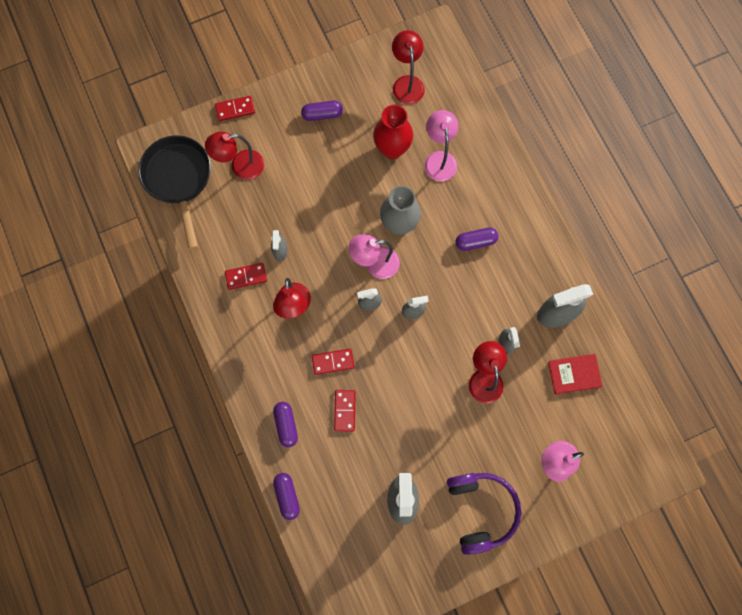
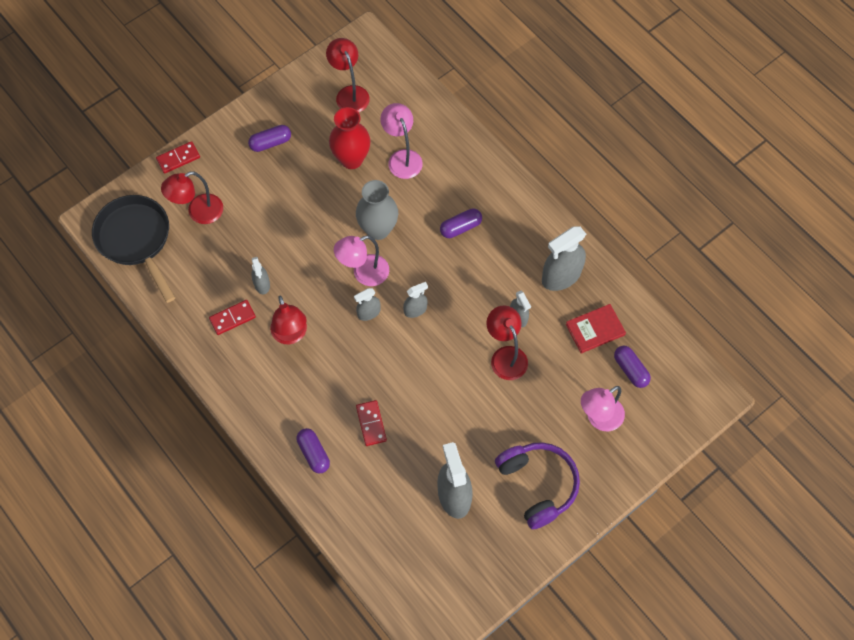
camera: 15 degrees left, 10 degrees down
purple capsule [273,473,300,520] -> purple capsule moved to [614,346,651,388]
red domino [312,349,354,375] -> none

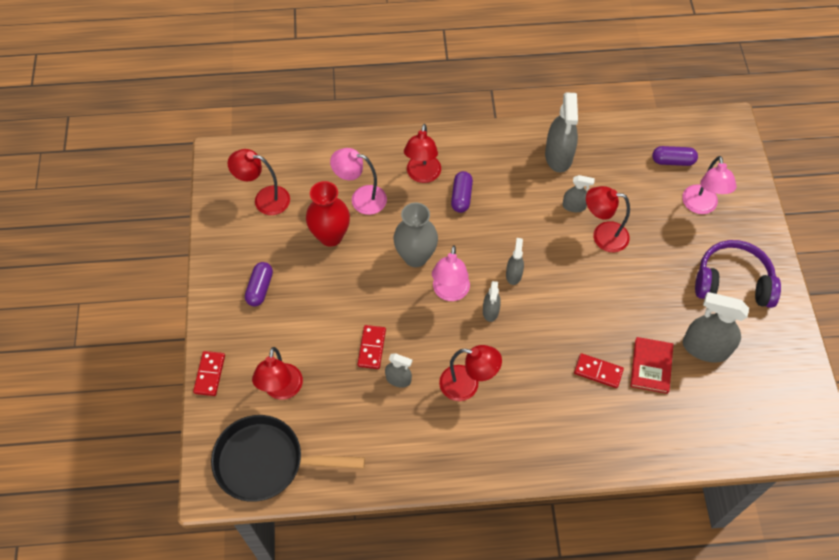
camera: 55 degrees left, 5 degrees down
red domino [209,300,256,335] -> red domino moved to [357,325,386,369]
purple capsule [297,428,330,474] -> none
red book [566,304,626,353] -> red book moved to [630,337,673,394]
none -> red lamp [404,124,441,183]

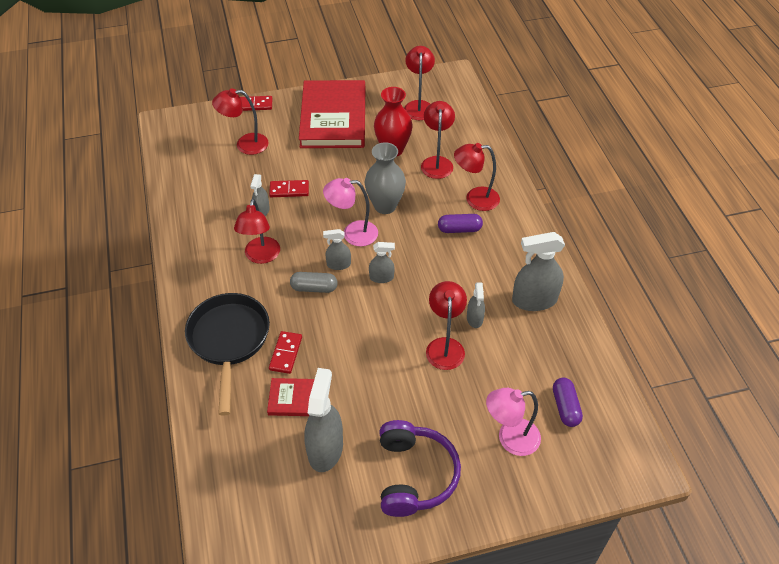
camera: 80 degrees right, 10 degrees down
black pan [211,415,365,502] -> black pan moved to [185,293,270,416]
purple capsule [245,262,273,306] -> red book [299,80,365,148]
pink lamp [330,148,387,215] -> red lamp [421,101,455,179]
none -> grey capsule [290,272,338,293]

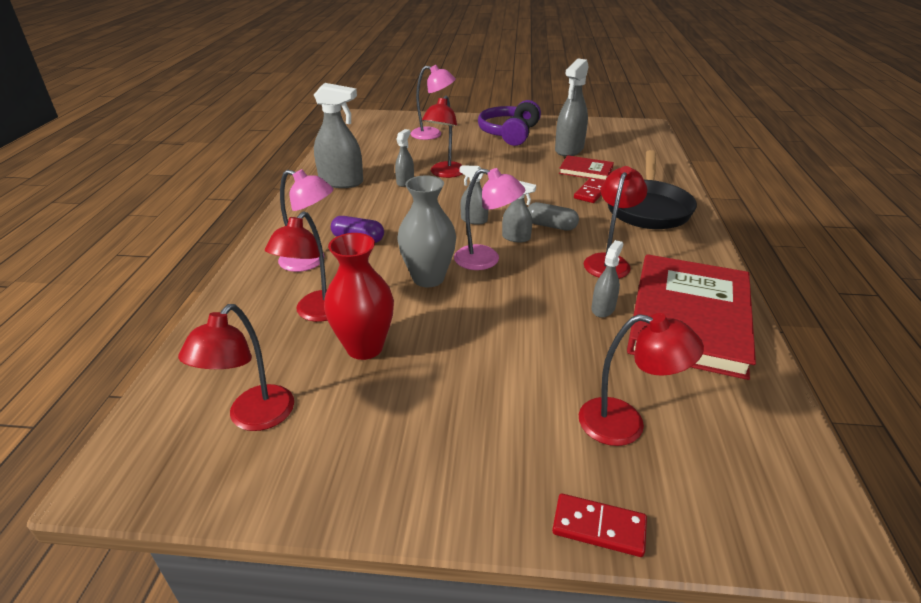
camera: 160 degrees left, 15 degrees down
red domino [269,180,309,197] -> none
red book [299,80,365,148] -> red book moved to [627,254,756,380]
red lamp [454,143,500,211] -> pink lamp [278,169,334,272]
purple capsule [553,378,583,427] -> none

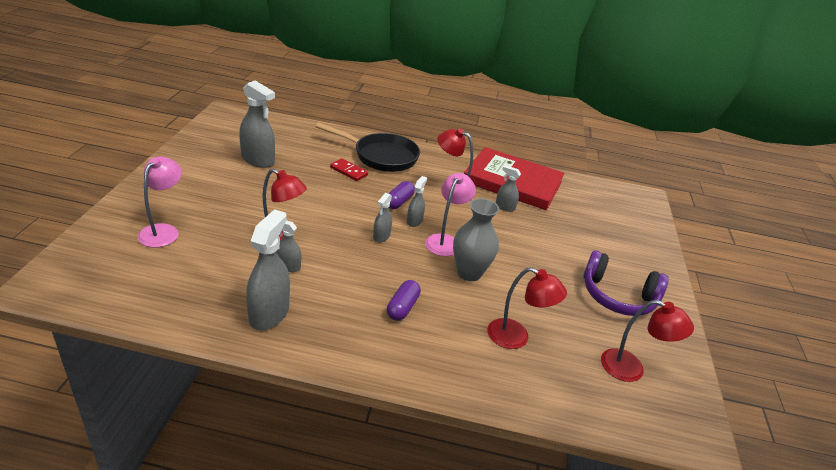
camera: 90 degrees left, 0 degrees up
pink lamp [278,169,334,272] -> none
red vase [324,233,394,360] -> none
purple headphones [478,100,541,146] -> purple headphones moved to [584,250,669,316]
grey capsule [528,202,579,231] -> purple capsule [388,181,415,209]
red domino [552,494,647,557] -> none
red book [559,155,614,181] -> none
red lamp [579,313,704,446] -> none

